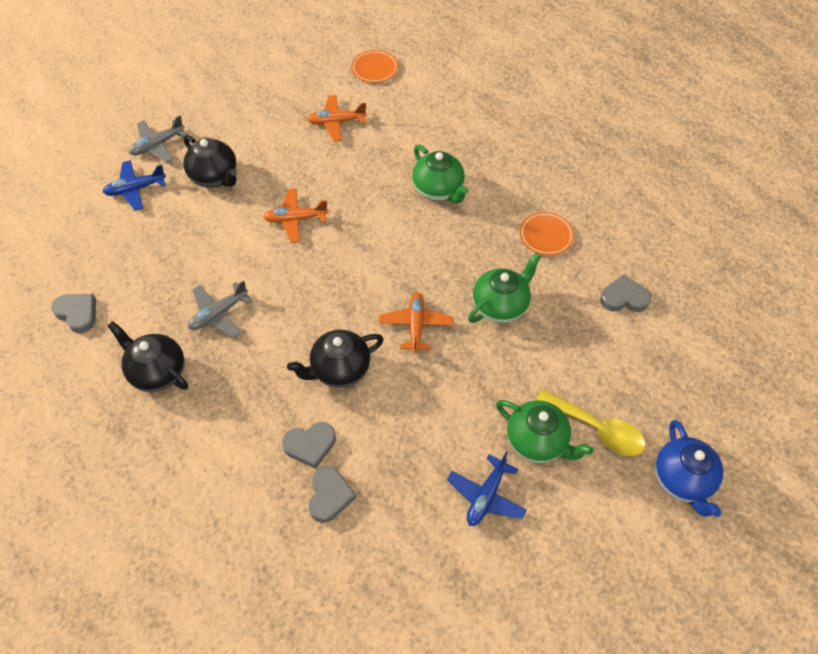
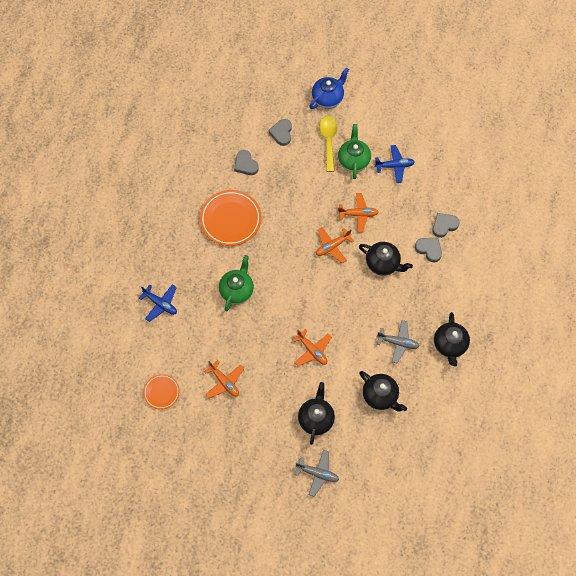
camera: 125 degrees left, 10 degrees up
grey heart [51,294,96,333] -> grey heart moved to [269,119,292,146]
blue plane [103,160,166,211] -> blue plane moved to [139,284,177,322]
green teapot [468,253,541,323] -> none
orange plate [520,212,574,255] -> orange plate [200,190,261,246], size x1.81
none -> orange plane [338,193,379,233]
none -> black teapot [359,371,407,411]

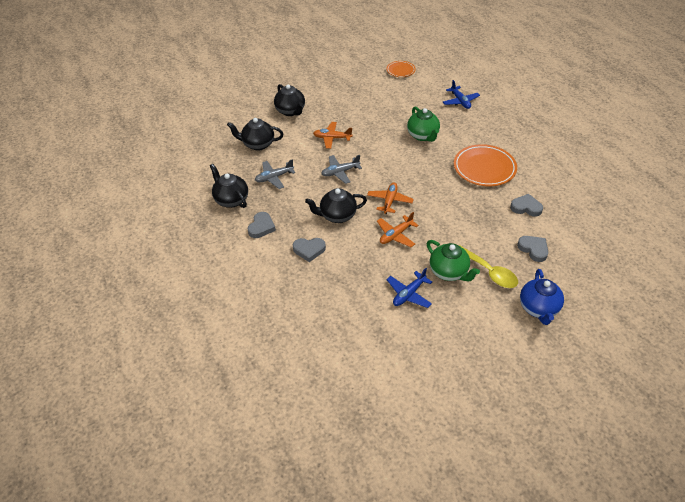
camera: 140 degrees right, 20 degrees down
blue plane [139,284,177,322] -> blue plane turned 105 degrees counterclockwise [443,80,480,109]
orange plane [204,360,244,398] -> none
grey plane [295,450,339,497] -> grey plane moved to [321,155,362,184]
grey heart [432,213,460,238] -> grey heart moved to [248,212,276,238]

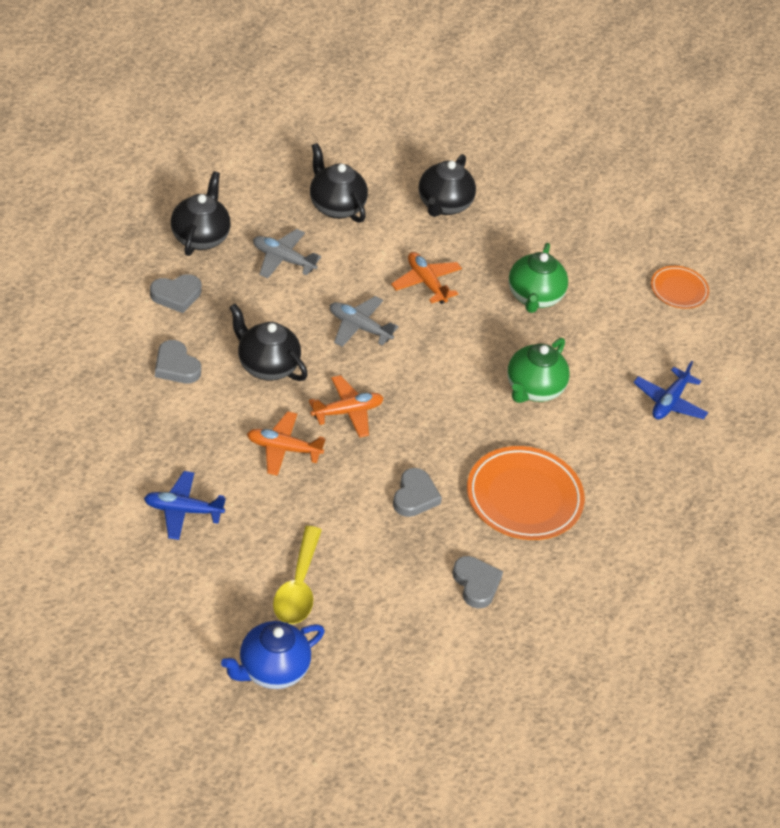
camera: 45 degrees right, 0 degrees up
green teapot [427,240,480,281] -> green teapot moved to [509,243,568,313]
grey heart [517,236,548,262] -> grey heart moved to [393,468,442,517]

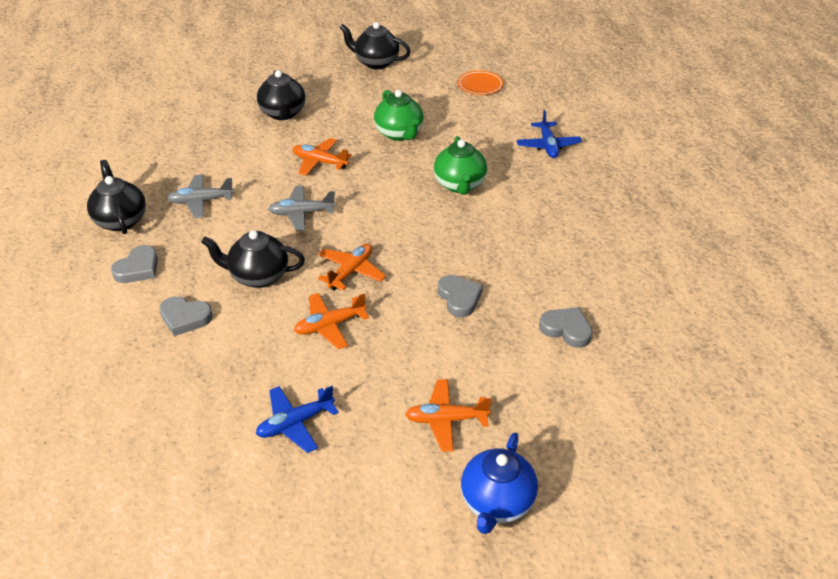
camera: 30 degrees left, 5 degrees down
yellow spoon [273,526,322,624] -> orange plane [405,379,492,452]
black teapot [310,143,368,223] -> black teapot moved to [339,22,411,69]
orange plate [467,446,585,540] -> none

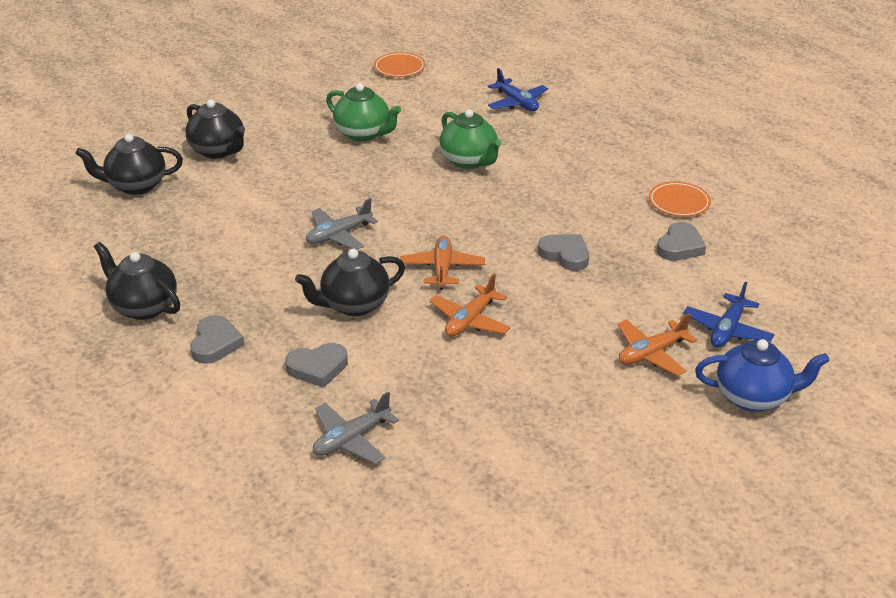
camera: 30 degrees left, 5 degrees down
grey plane [167,174,235,218] -> grey plane moved to [313,391,399,464]
blue plane [256,386,339,453] -> blue plane moved to [683,281,775,348]
orange plane [293,138,352,176] -> none
black teapot [339,22,411,69] -> black teapot moved to [75,134,183,195]
blue teapot [461,433,538,534] -> blue teapot turned 75 degrees counterclockwise [695,339,830,412]
grey heart [539,307,592,348] -> grey heart turned 120 degrees clockwise [657,222,706,261]
none -> orange plate [649,181,711,217]

